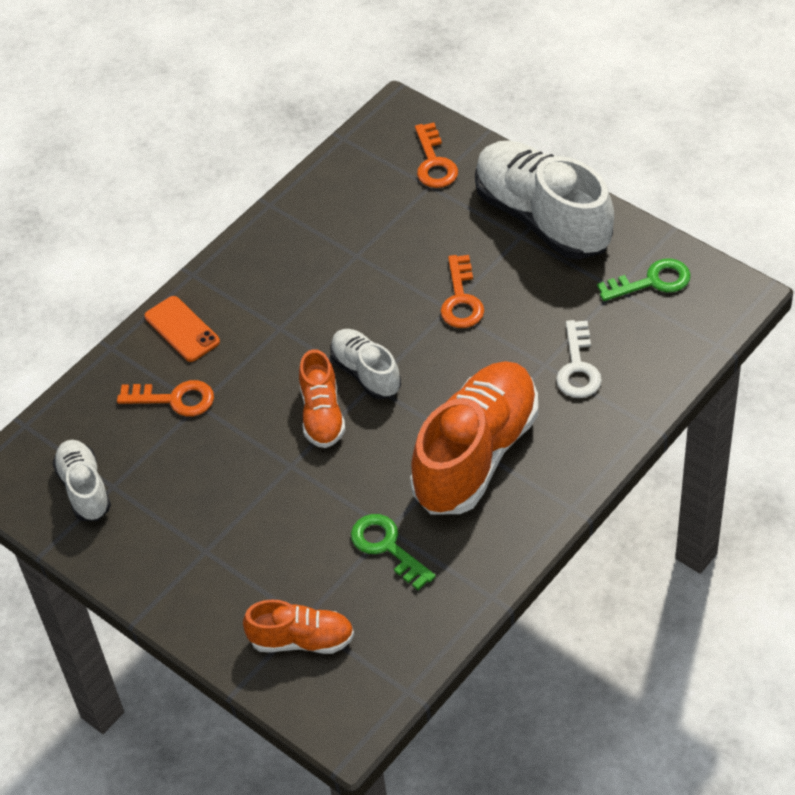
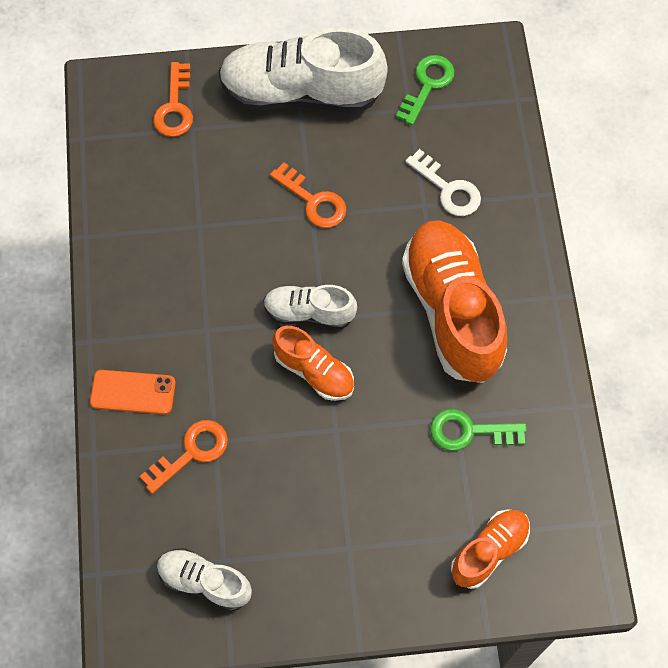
camera: 50 degrees left, 15 degrees up
orange key [415,122,458,188] -> orange key turned 60 degrees clockwise [153,62,193,137]

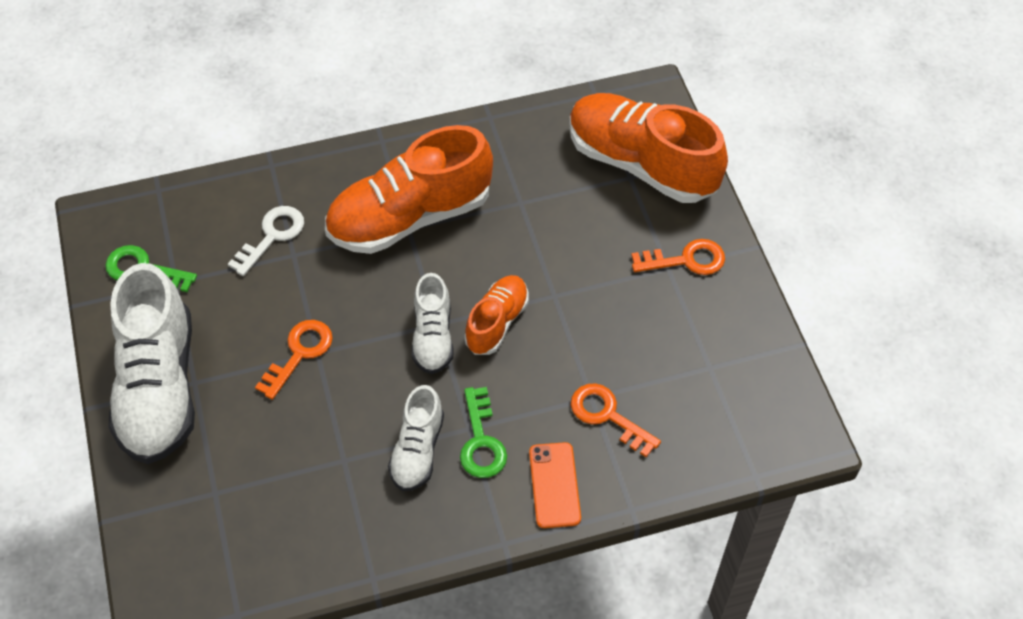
camera: 100 degrees left, 10 degrees down
orange key [153,62,193,137] -> orange key moved to [631,239,725,275]
white shoe [157,548,252,612] -> white shoe moved to [388,385,444,491]
green key [430,409,527,451] -> green key moved to [460,387,507,478]
orange shoe [451,509,530,589] -> orange shoe [569,93,728,203], size x1.90

